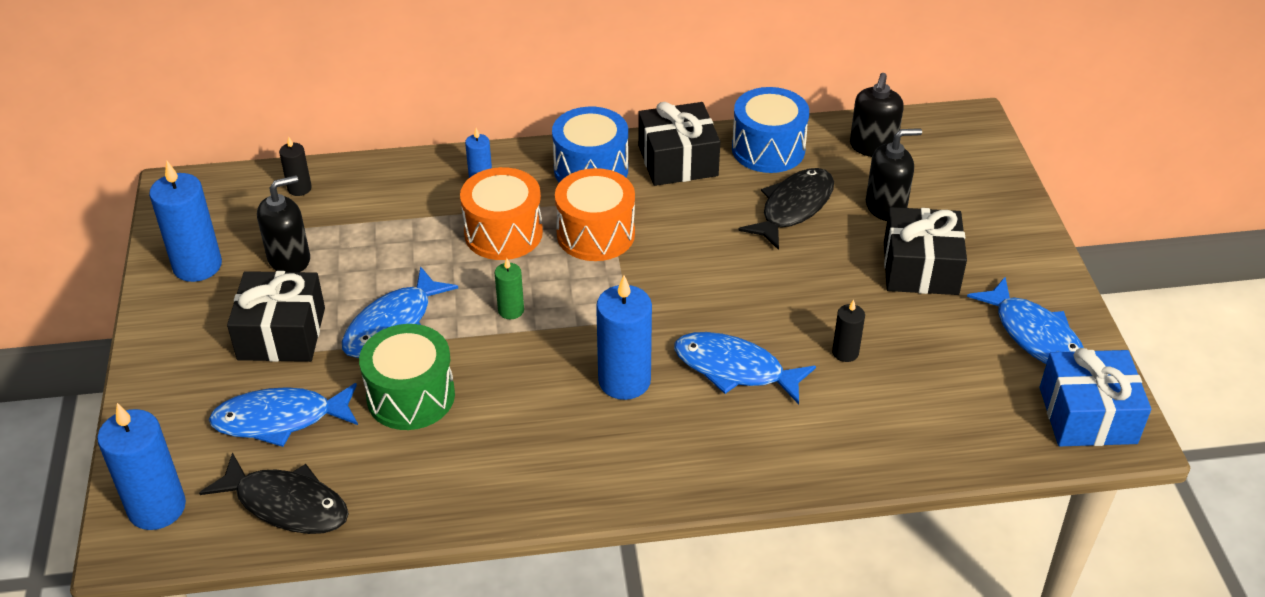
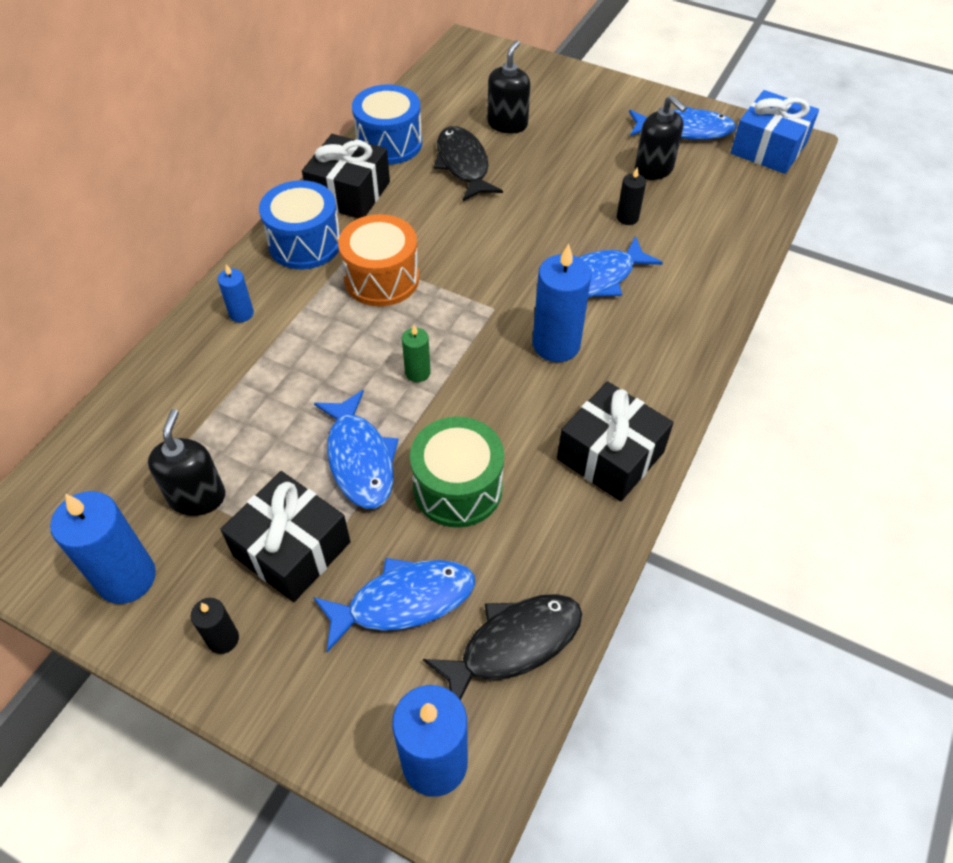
camera: 55 degrees left, 10 degrees up
blue fish [209,383,358,447] -> blue fish turned 135 degrees counterclockwise [313,558,475,652]
black candle [279,136,312,196] -> black candle moved to [191,598,239,654]
orange drum [460,167,543,260] -> none
black soap dispenser [850,73,904,157] -> black soap dispenser moved to [635,95,687,180]
black gift [884,207,967,295] -> black gift moved to [557,381,674,501]

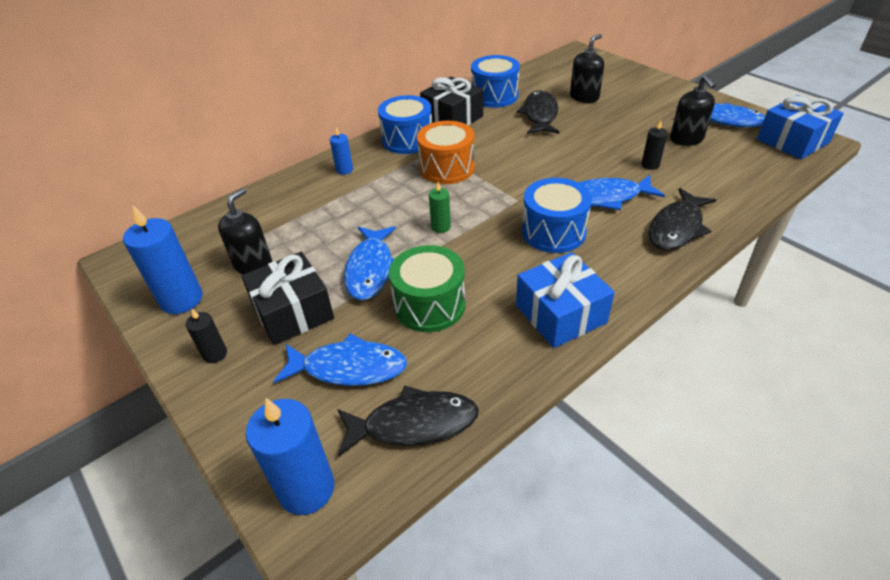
camera: 25 degrees right, 10 degrees down
blue candle [533,243,592,362] -> blue drum [522,178,592,253]
black gift [557,381,674,501] -> blue gift [516,252,615,348]
none -> black fish [649,188,716,251]

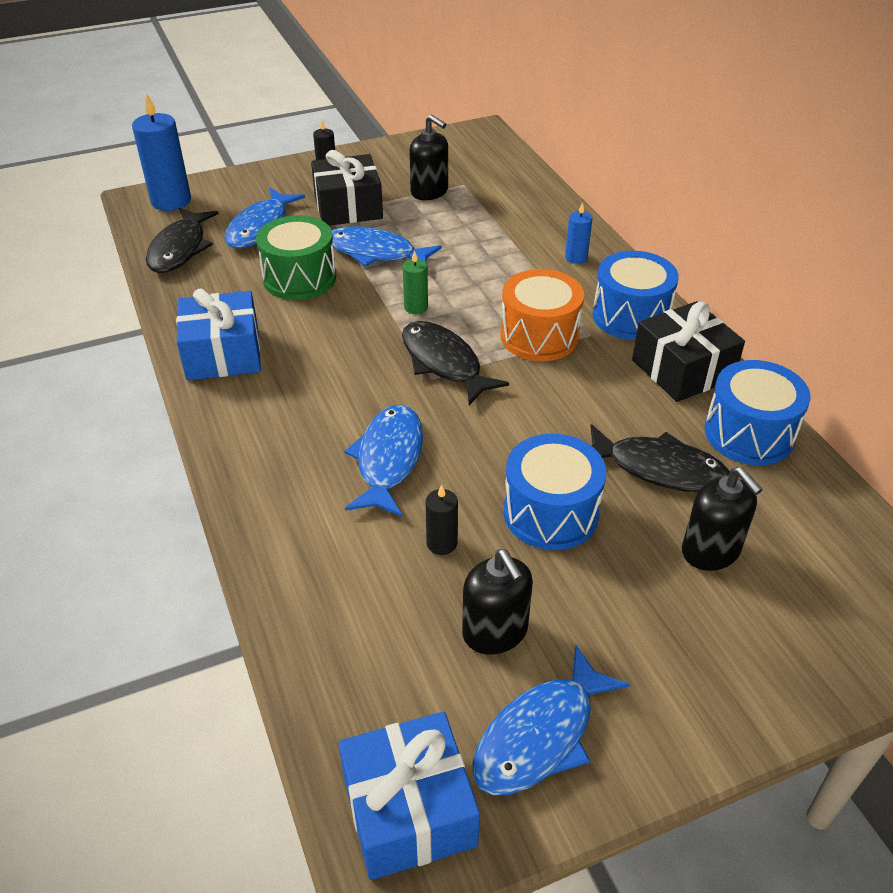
camera: 105 degrees right, 0 degrees up
blue candle [123,206,203,314] -> none
blue drum [522,178,592,253] -> blue drum moved to [503,434,606,550]
black fish [649,188,716,251] -> black fish moved to [402,321,509,405]
black soap dispenser [670,75,716,146] -> black soap dispenser turned 120 degrees counterclockwise [462,549,533,654]

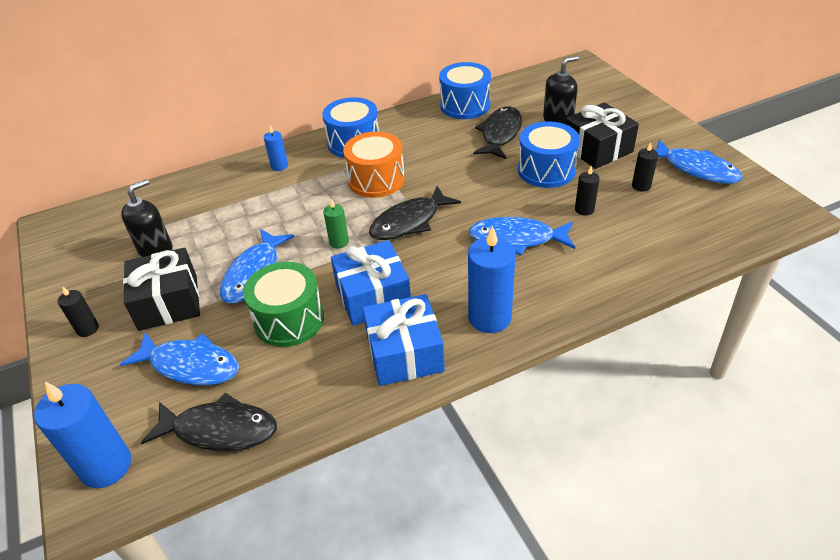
camera: 90 degrees left, 0 degrees up
blue gift [338,712,480,880] -> blue gift moved to [331,240,411,325]
black soap dispenser [462,549,533,654] -> black candle [632,142,658,192]
black gift [632,301,745,402] -> black gift moved to [565,102,639,169]
none -> blue candle [468,226,515,333]

